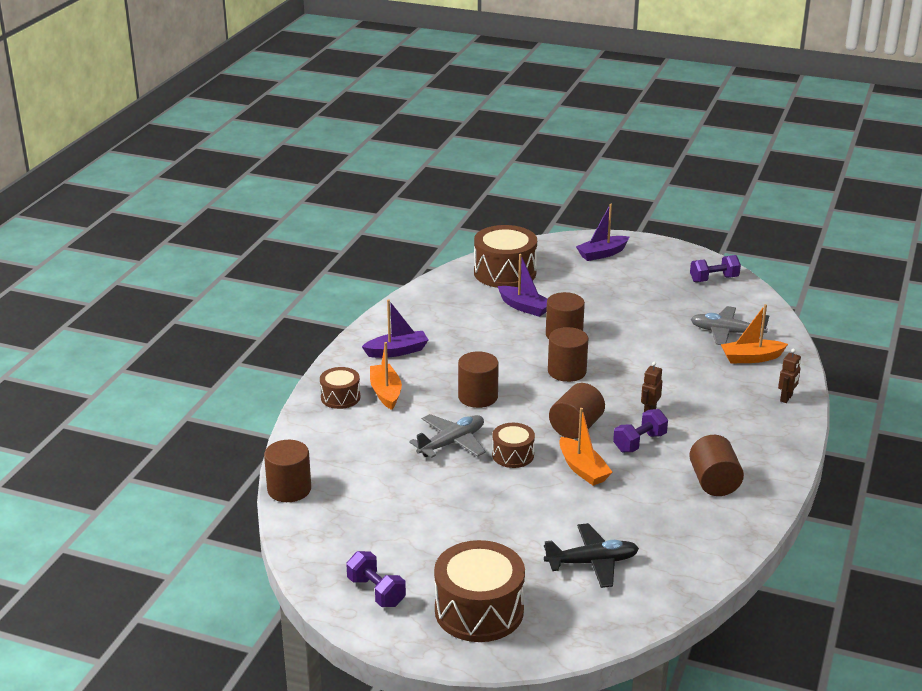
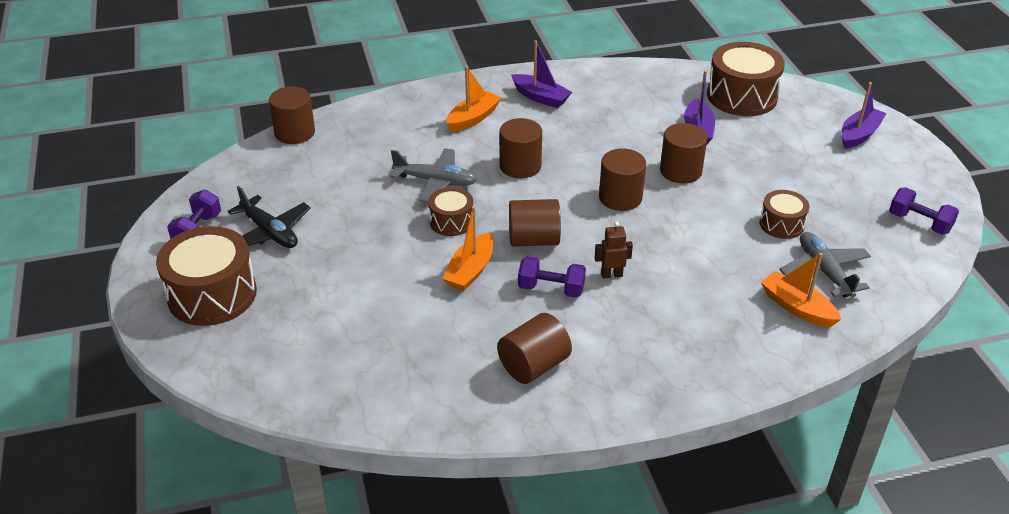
camera: 55 degrees right, 10 degrees up
brown drum [320,367,360,409] -> brown drum moved to [759,190,810,239]
black plane [544,523,639,588] -> black plane moved to [228,186,311,248]
purple boat [576,204,629,261] -> purple boat turned 105 degrees clockwise [841,82,887,149]
brown robot [778,349,801,403] -> none

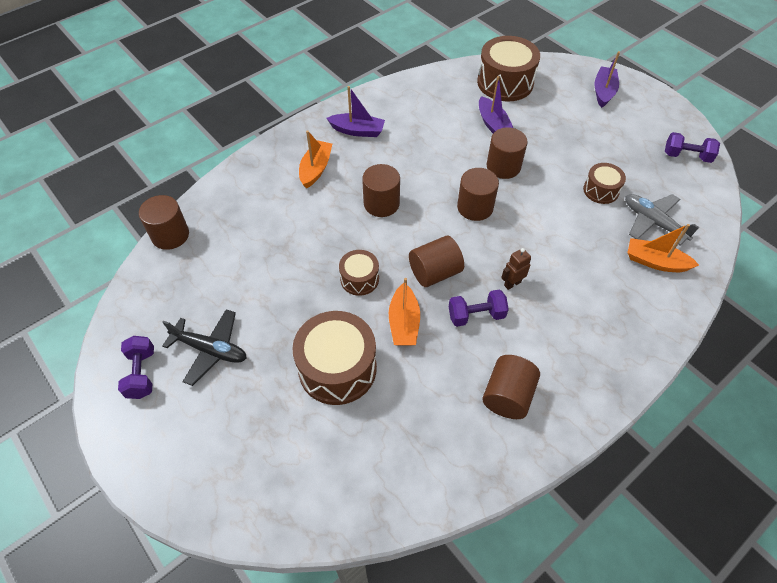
camera: 25 degrees left, 15 degrees up
brown drum [156,226,257,326] -> brown drum moved to [292,311,377,405]
grey plane [390,148,477,202] -> none

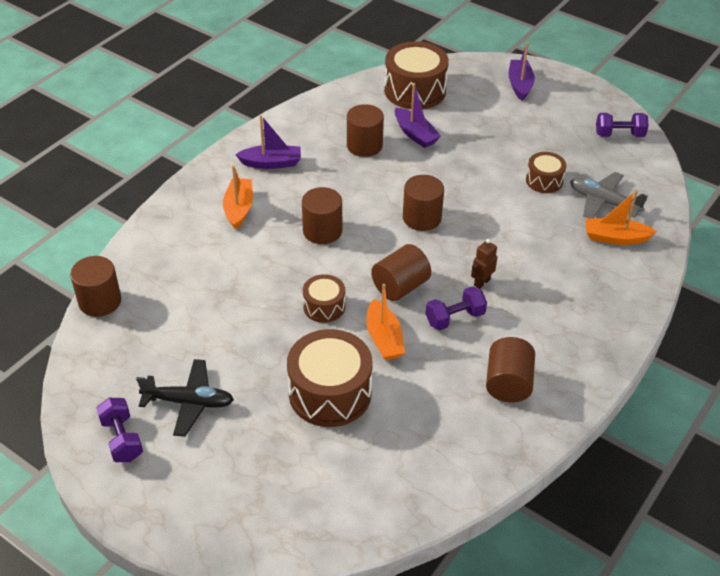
camera: 15 degrees left, 10 degrees down
brown cylinder [487,127,528,179] -> brown cylinder moved to [347,104,384,157]

